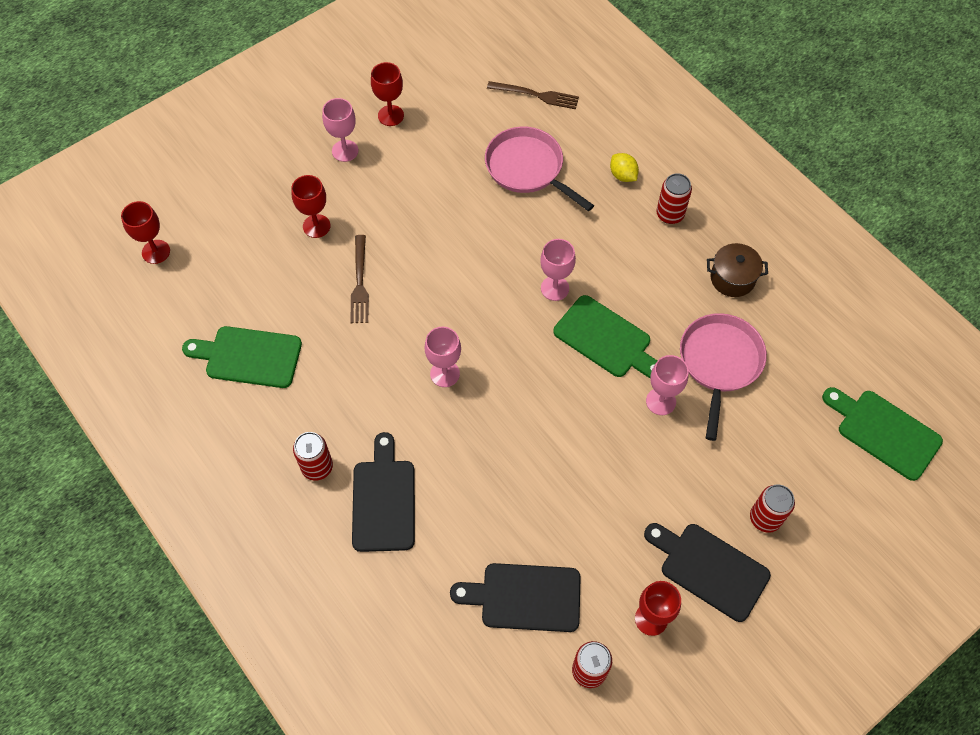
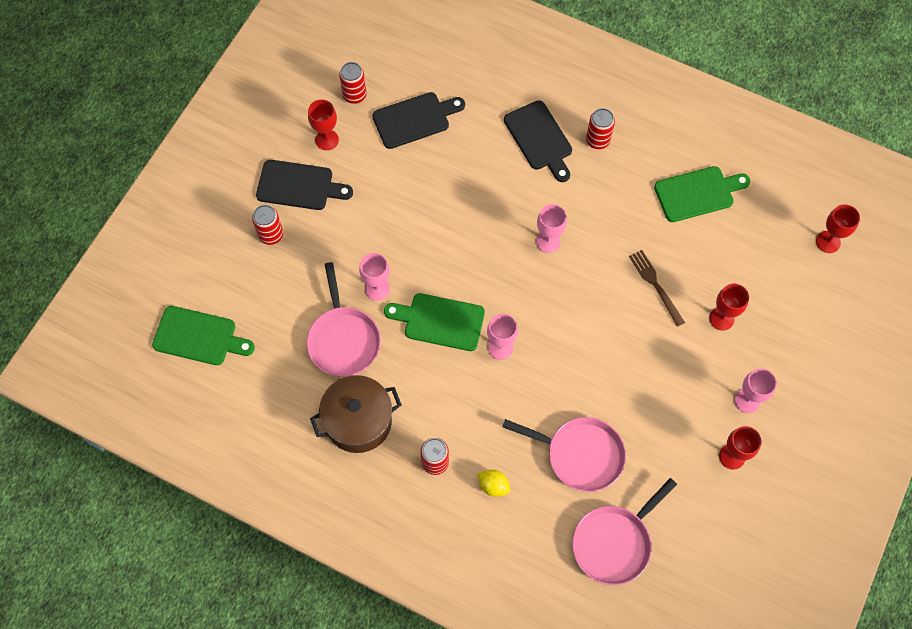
camera: 155 degrees right, 5 degrees up
brown fork [487,81,579,109] -> pink pan [572,478,677,585]
brown pot [707,243,768,297] -> brown pot [310,375,402,453], size x1.61

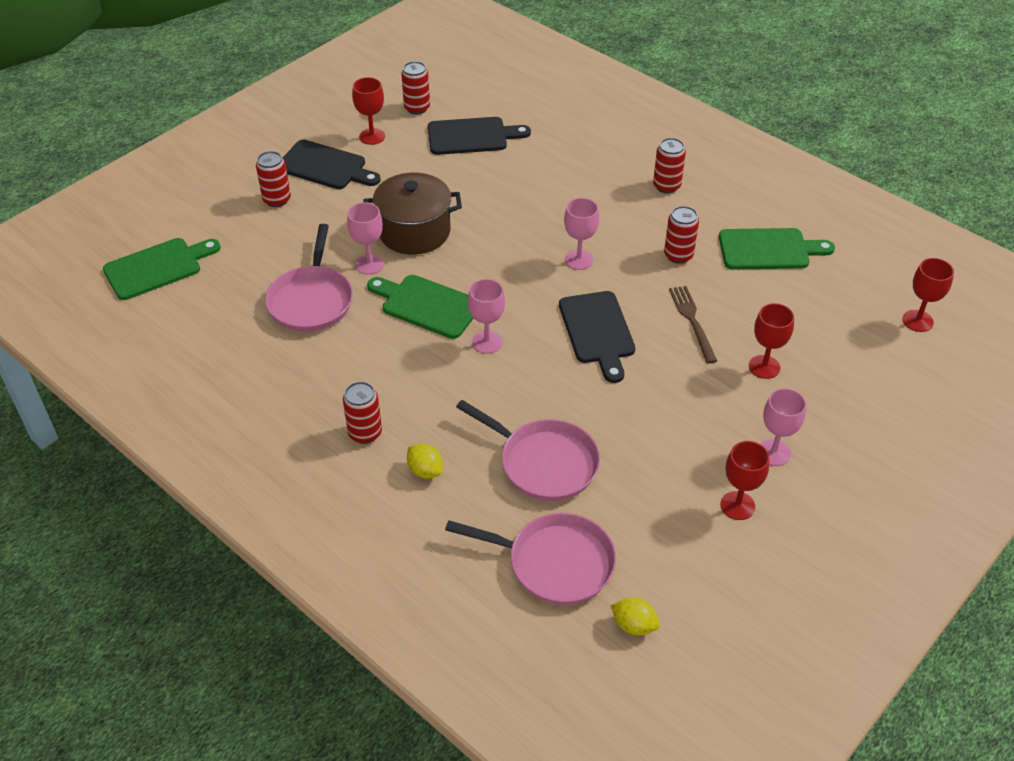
camera: 15 degrees right, 20 degrees down
green cutting board [152,306,255,365] -> green cutting board turned 60 degrees counterclockwise [103,238,221,300]
brown pot [310,375,402,453] -> brown pot moved to [363,172,462,255]
black cutting board [504,100,572,182] -> black cutting board moved to [559,291,635,383]
pink pan [572,478,677,585] -> pink pan turned 135 degrees counterclockwise [445,513,616,605]
none -> yellow lemon [611,597,660,636]
none -> red can [664,206,699,264]

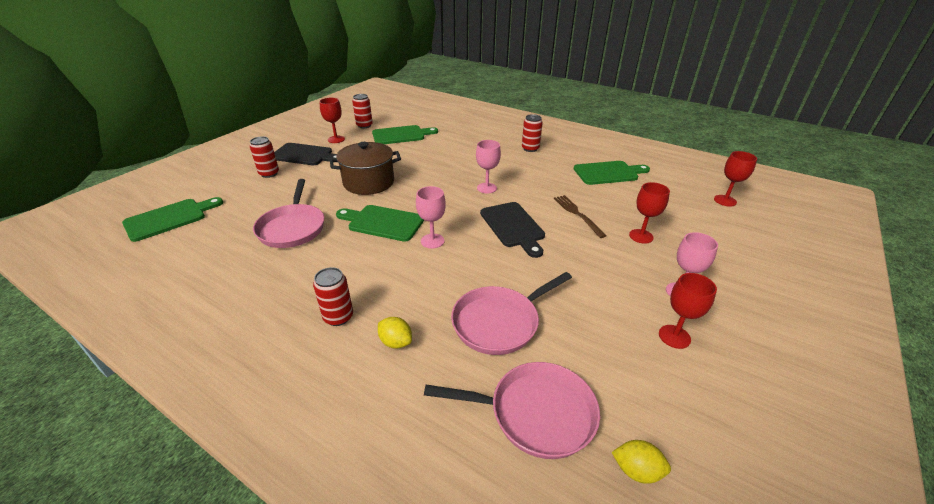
camera: 10 degrees left, 10 degrees down
pink goblet [347,202,384,275] -> none
black cutting board [428,117,531,155] -> green cutting board [372,125,438,144]
pink pan [456,400,600,501] -> pink pan turned 120 degrees clockwise [451,272,572,355]
red can [664,206,699,264] -> none

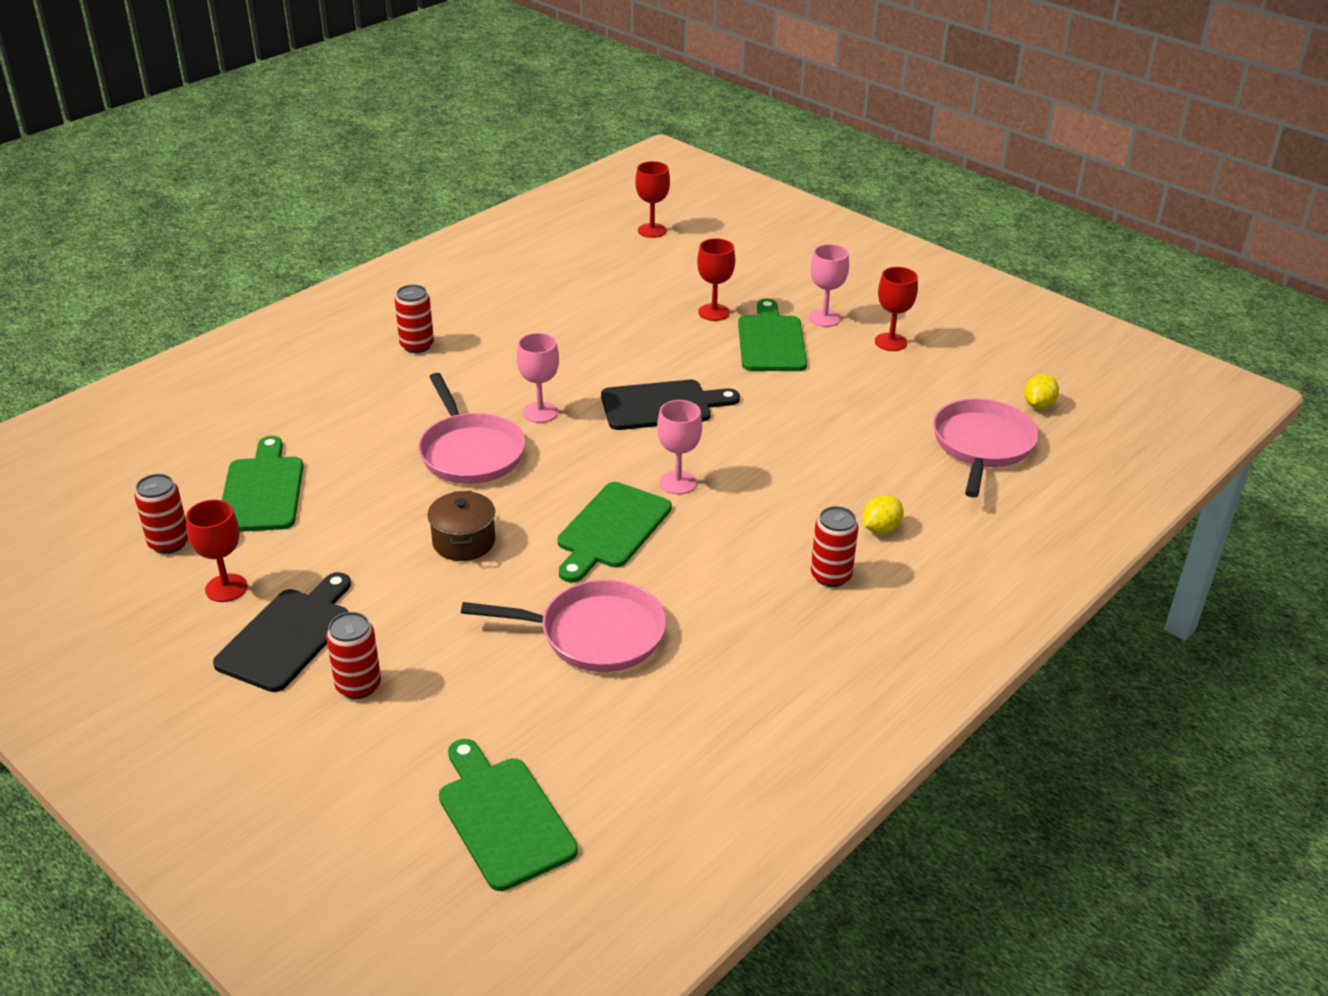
camera: 80 degrees left, 0 degrees up
brown pot [330,142,401,195] -> brown pot [427,491,495,561], size x0.62
pink pan [451,272,572,355] -> pink pan moved to [418,373,526,484]
brown fork [554,195,607,238] -> none
green cutting board [574,161,650,185] -> green cutting board moved to [738,299,807,371]

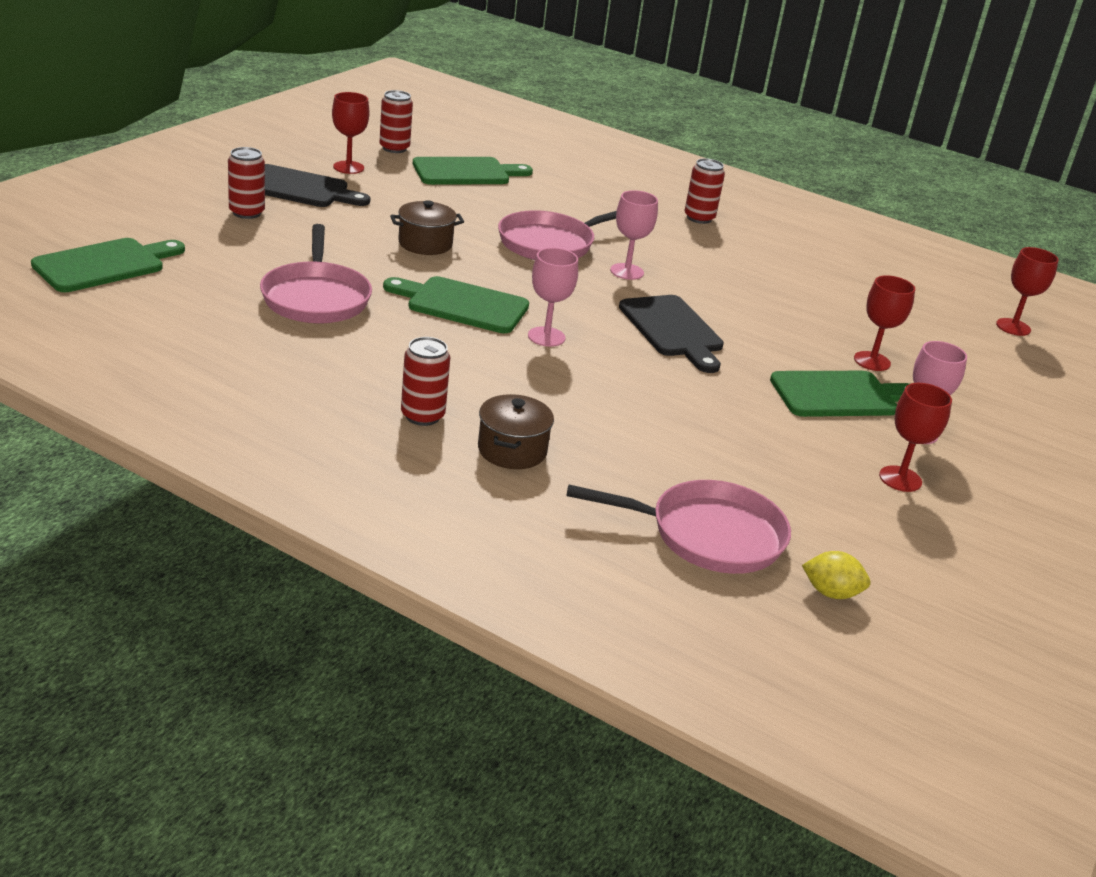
camera: 75 degrees right, 5 degrees down
yellow lemon [863,495,904,534] -> brown pot [478,394,554,469]

